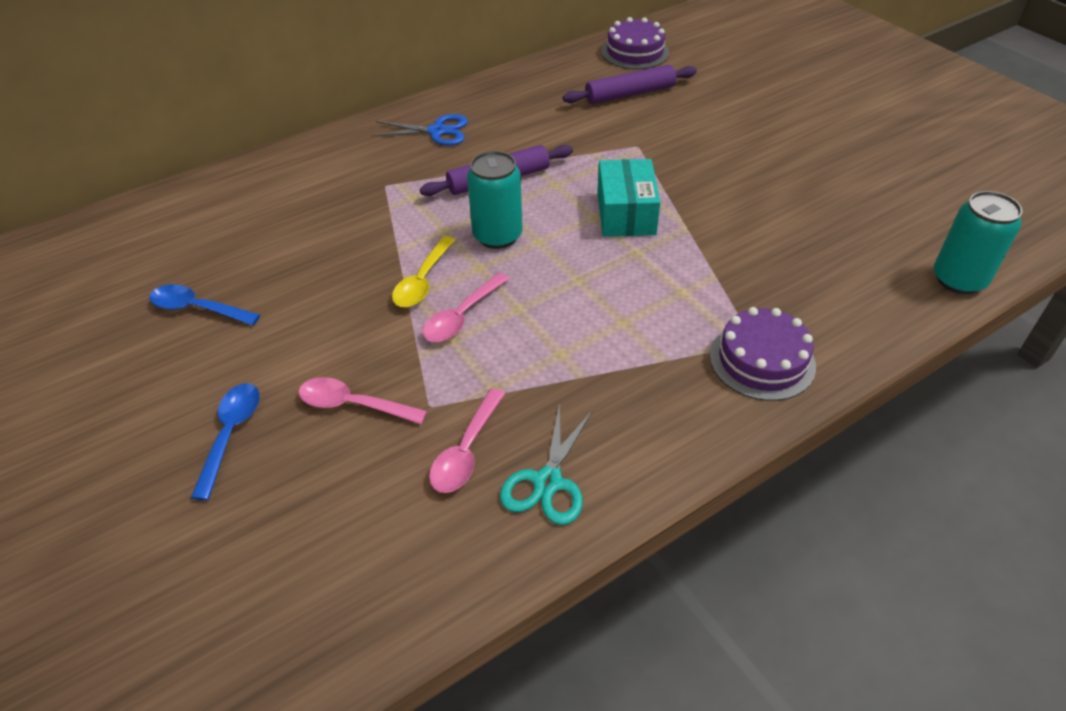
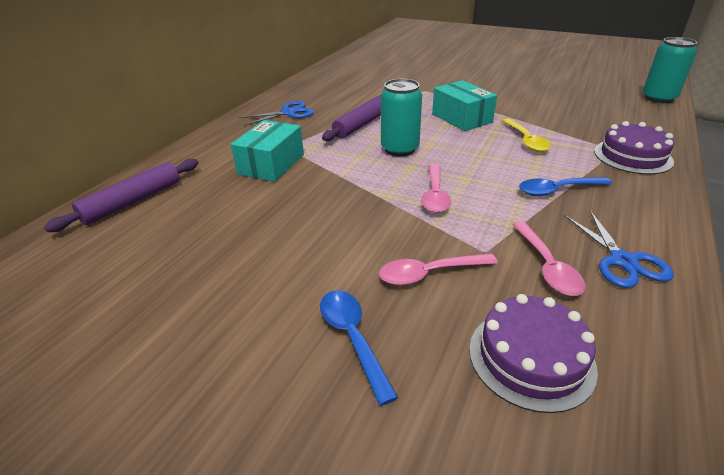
camera: 30 degrees left, 10 degrees down
blue spoon [150,284,260,326] -> blue spoon moved to [519,177,612,196]
yellow spoon [392,236,455,307] -> yellow spoon moved to [502,118,551,152]
turquoise scissors [500,403,593,525] -> blue scissors [564,211,674,288]
purple rolling pin [563,65,697,104] -> purple rolling pin moved to [44,159,198,232]
purple cake [601,17,669,69] -> purple cake moved to [469,294,598,413]
none -> turquoise box [231,120,304,182]

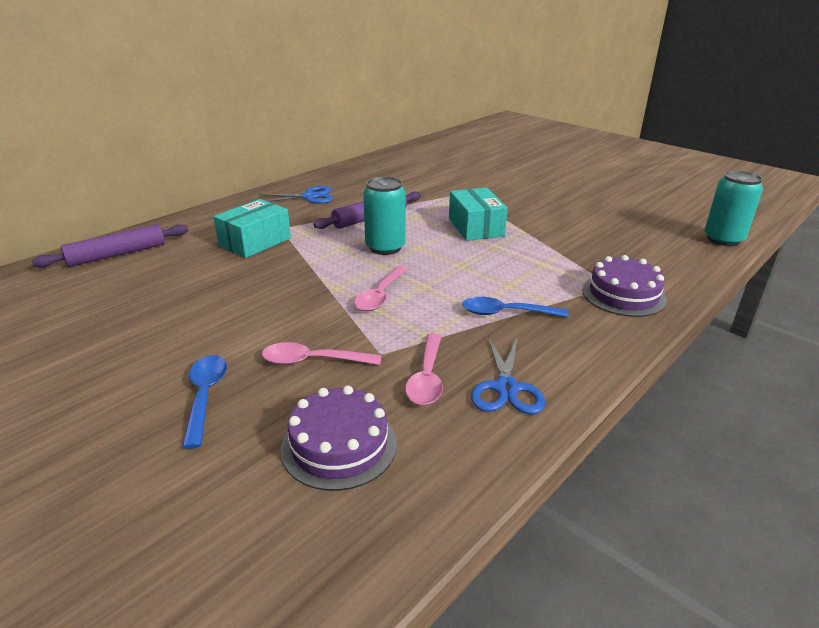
camera: 15 degrees right, 5 degrees down
yellow spoon [502,118,551,152] -> none

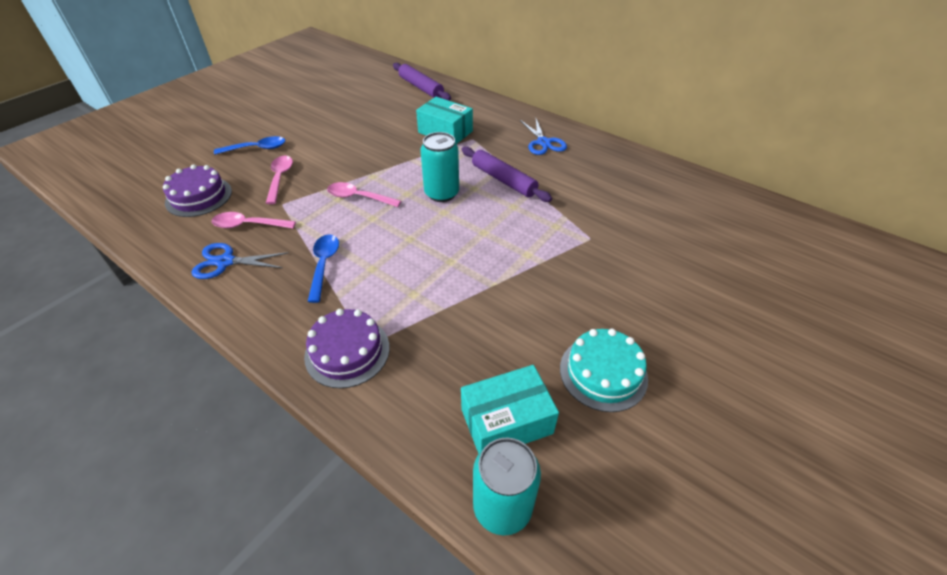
camera: 85 degrees right, 15 degrees up
turquoise box [449,188,508,241] -> turquoise box moved to [461,365,559,454]
none -> turquoise cake [560,329,648,412]

